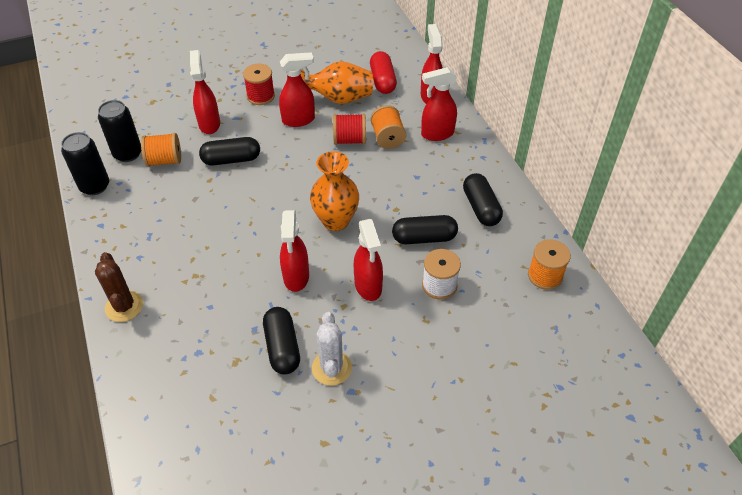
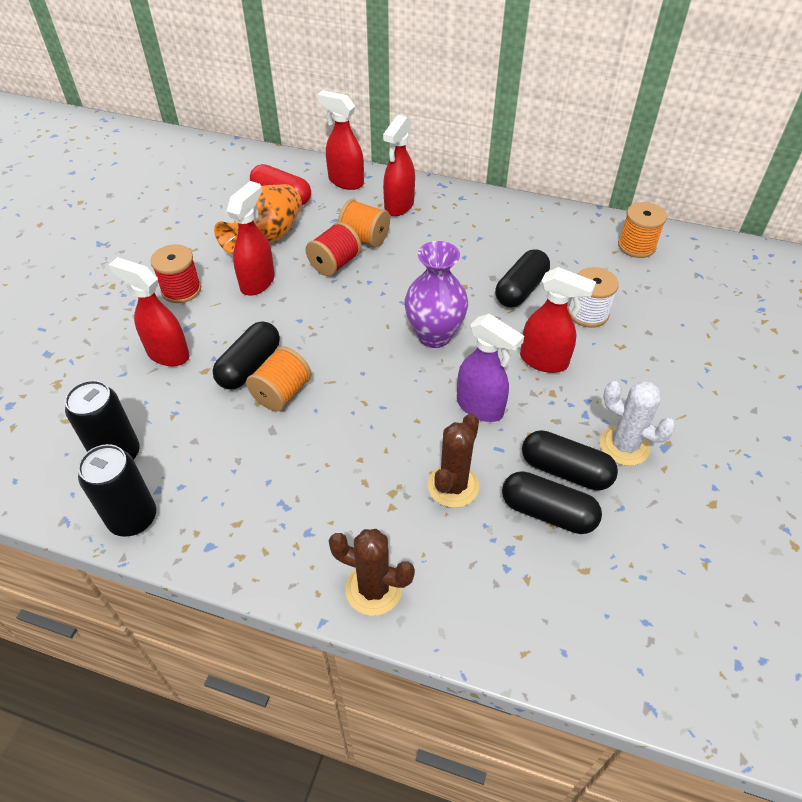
camera: 50 degrees left, 0 degrees up
orange spool [141,133,181,167] -> orange spool moved to [246,346,312,412]
red spray bottle [280,210,309,292] -> purple spray bottle [457,314,524,422]
orange vase [310,151,359,231] -> purple vase [404,241,468,348]
black capsule [463,173,503,226] -> black capsule moved to [502,471,602,534]
none -> brown cactus [428,413,479,508]

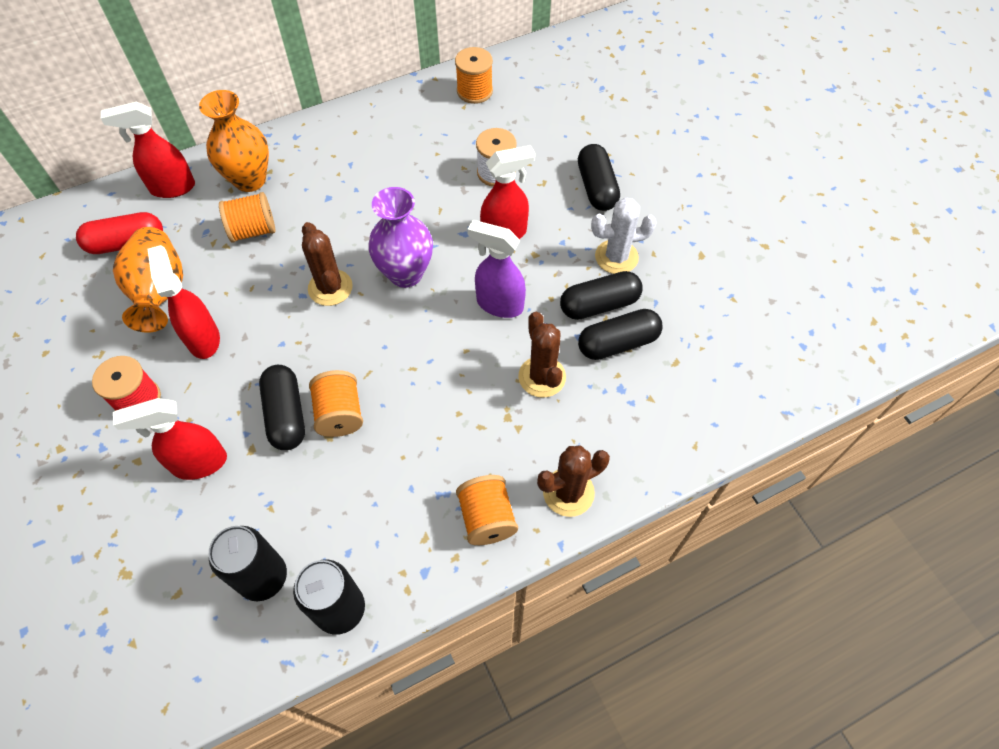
camera: 45 degrees left, 10 degrees up
red spool [305,222,361,276] -> none
red spray bottle [383,115,415,216] -> orange vase [199,90,269,192]
purple spray bottle [457,314,524,422] -> purple spray bottle turned 150 degrees counterclockwise [467,220,526,318]
black capsule [495,249,550,308] -> black capsule moved to [578,144,620,211]
none -> brown cactus [302,222,353,306]
none -> orange spool [456,475,518,545]

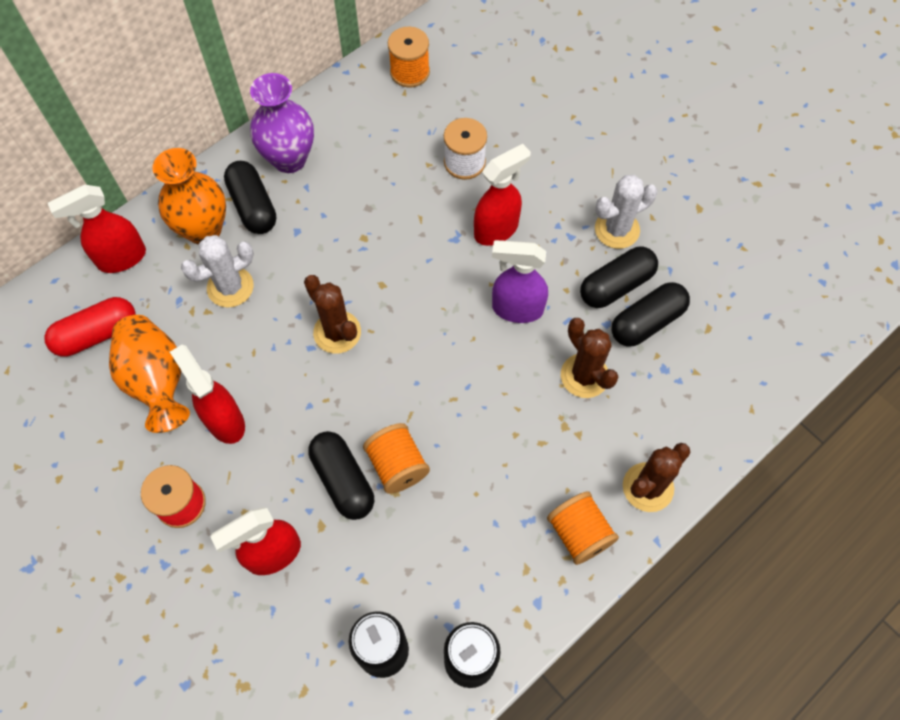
camera: 15 degrees left, 5 degrees up
orange spool [219,192,275,243] -> white cactus [181,235,254,308]
purple vase [368,187,433,288] -> purple vase moved to [250,73,314,173]
black capsule [578,144,620,211] -> black capsule moved to [224,161,276,234]

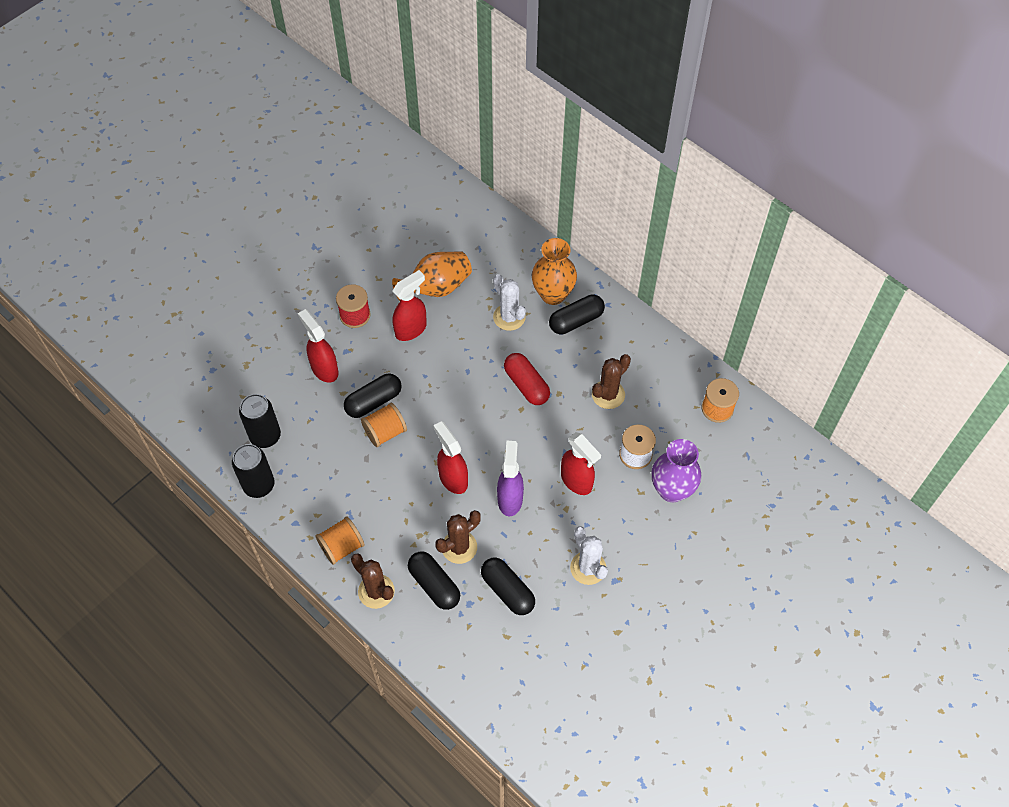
camera: 85 degrees right, 5 degrees down
red capsule [45,297,136,357] -> red capsule moved to [504,353,550,405]
red spray bottle [48,185,146,273] -> red spray bottle moved to [433,421,468,494]
purple vase [250,73,314,173] -> purple vase moved to [652,439,702,502]
brown cactus [304,275,361,354] -> brown cactus moved to [592,354,631,409]
black capsule [580,247,658,308] -> black capsule moved to [408,552,460,610]

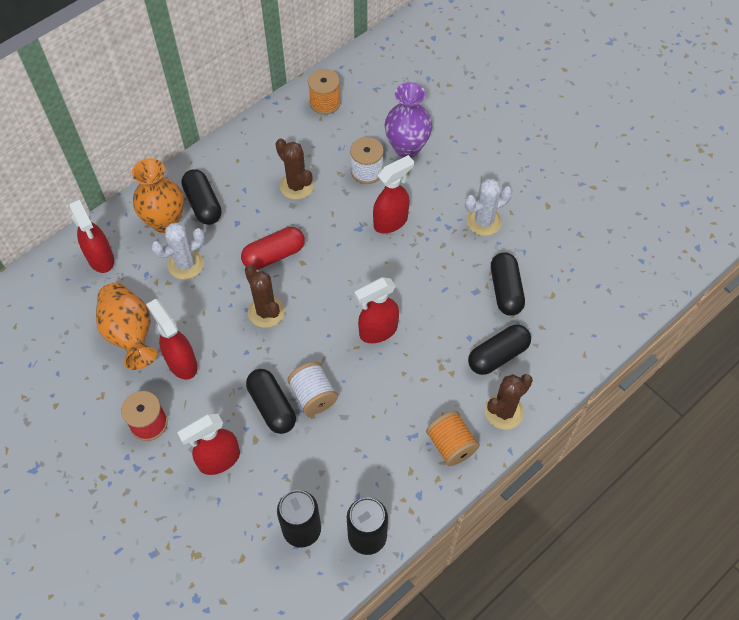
camera: 85 degrees left, 0 degrees up
orange spool [361,403,407,447] -> white spool [288,362,338,415]
brown cactus [435,510,481,564] -> brown cactus moved to [245,264,285,328]
black capsule [481,558,535,615] -> black capsule turned 60 degrees counterclockwise [491,252,525,316]
purple spray bottle [497,441,524,516] -> none
none -> red spray bottle [69,199,114,273]

